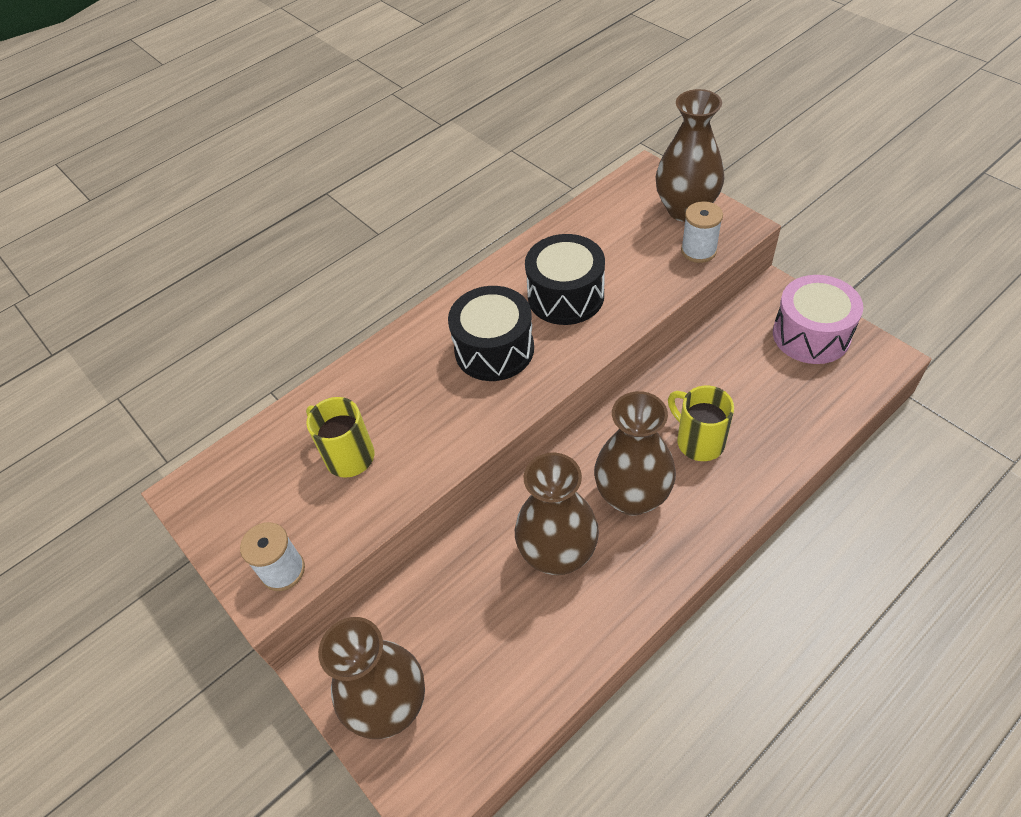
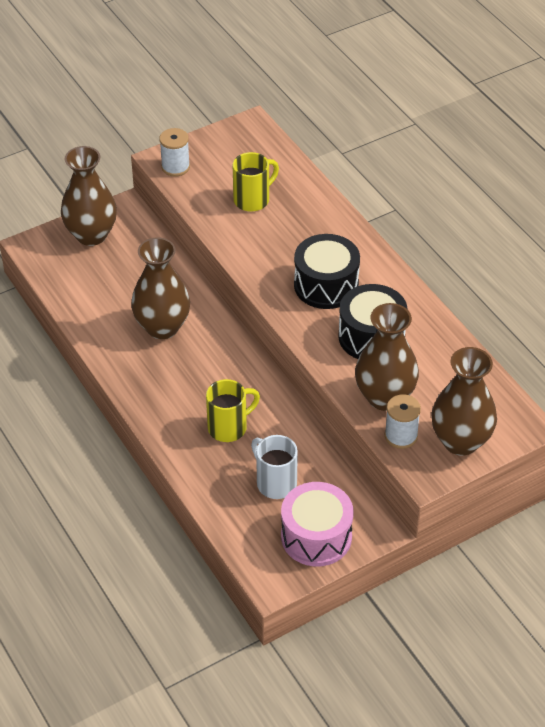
camera: 95 degrees right, 5 degrees down
brown vase [594,391,676,516] -> brown vase moved to [355,303,419,411]
none -> white mug [251,435,298,499]

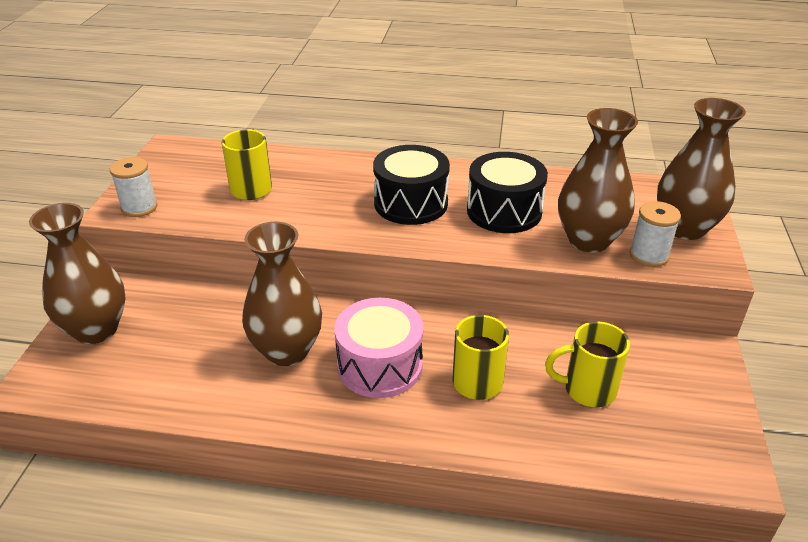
camera: 50 degrees left, 10 degrees down
white mug [251,435,298,499] -> yellow mug [545,321,630,407]
pink drum [281,482,354,567] -> pink drum moved to [334,298,424,398]

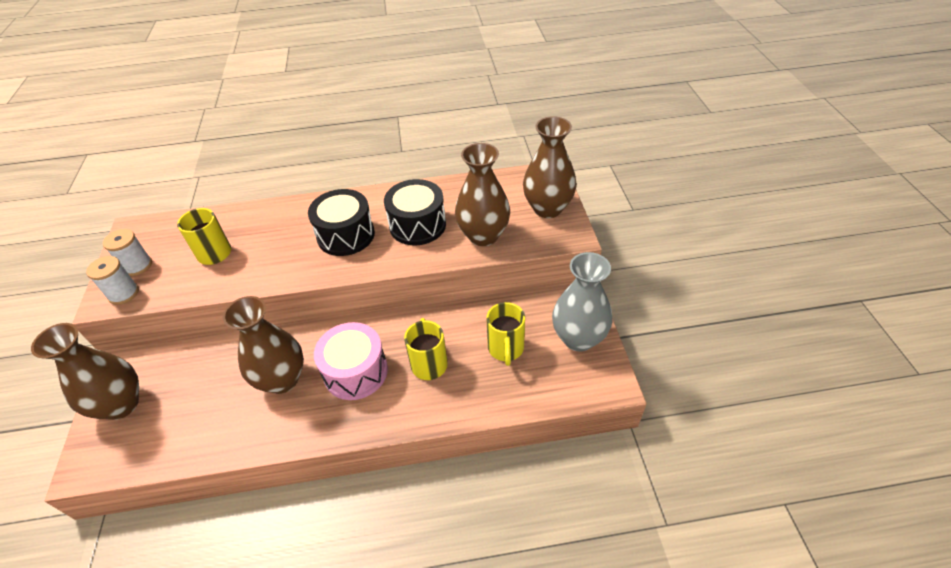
camera: 15 degrees left, 10 degrees up
yellow mug [545,321,630,407] -> yellow mug turned 75 degrees counterclockwise [486,302,525,366]
white spool [630,201,681,267] -> white spool moved to [103,229,152,276]
none -> grey vase [552,252,612,352]

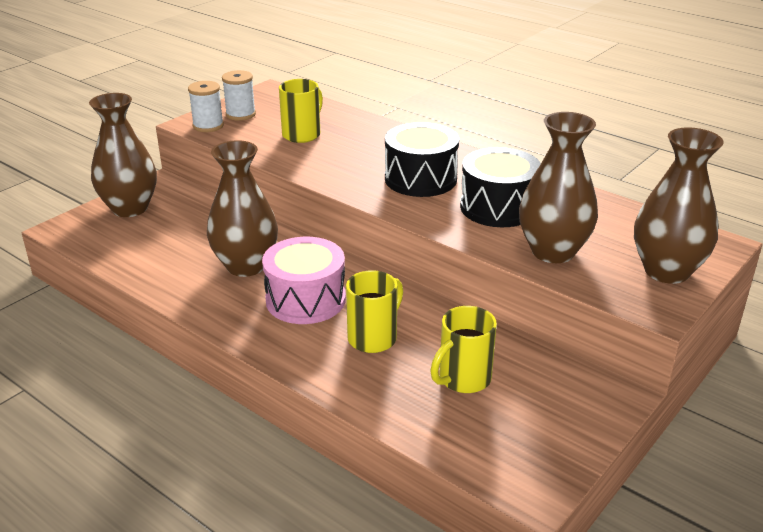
camera: 45 degrees right, 15 degrees down
grey vase [552,252,612,352] -> none

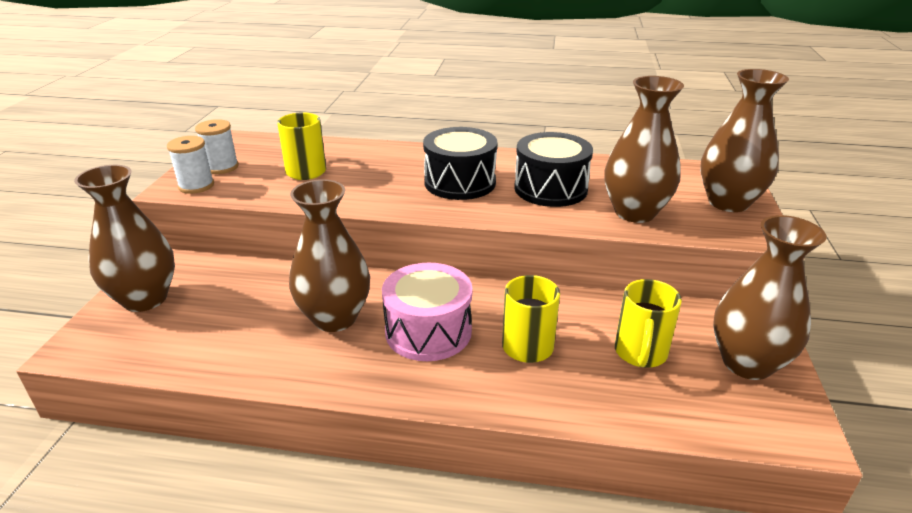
camera: 30 degrees left, 0 degrees up
none -> brown vase [713,215,826,380]

